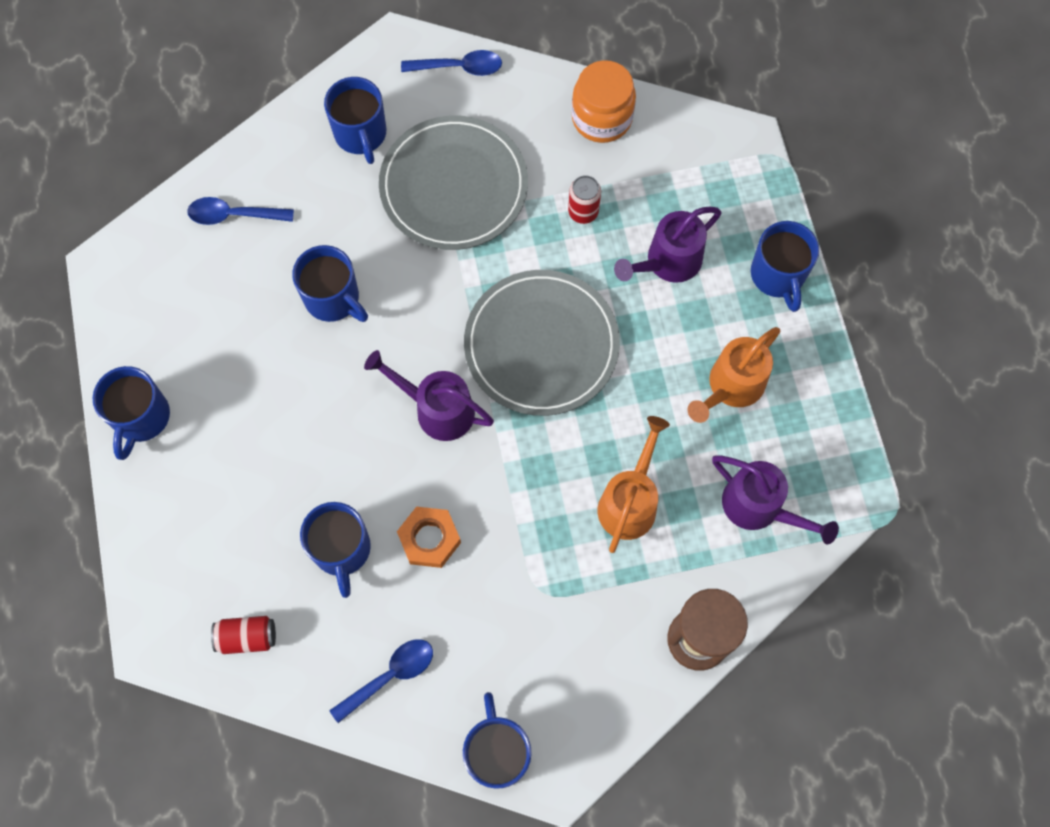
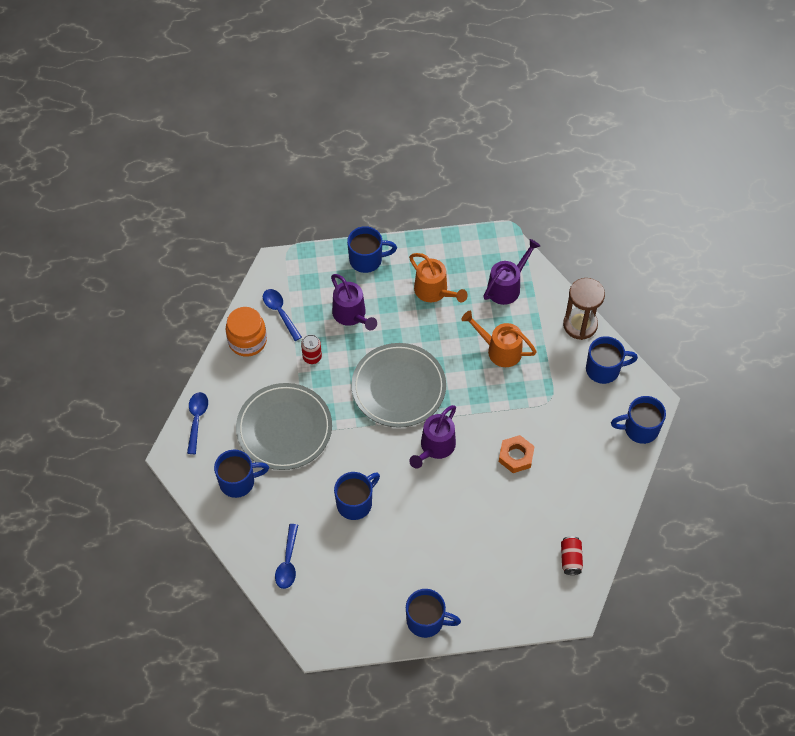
camera: 85 degrees left, 10 degrees down
blue mug [300,502,371,598] -> blue mug moved to [586,336,638,384]
blue spoon [329,639,433,723] -> blue spoon moved to [263,289,302,341]

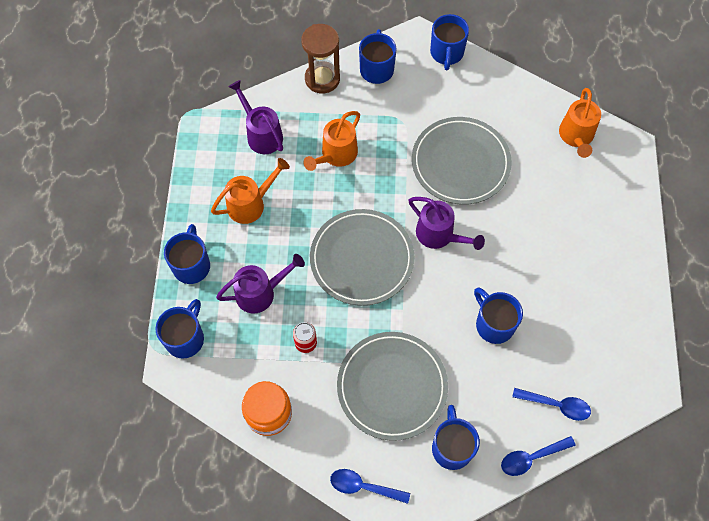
camera: 80 degrees left, 5 degrees up
blue spoon [263,289,302,341] -> blue spoon moved to [501,436,576,476]
blue mug [406,589,461,638] -> blue mug moved to [156,299,204,359]
orange nut [499,435,535,473] -> grey plate [412,117,512,205]
red can [561,536,583,575] -> orange watering can [559,88,601,158]

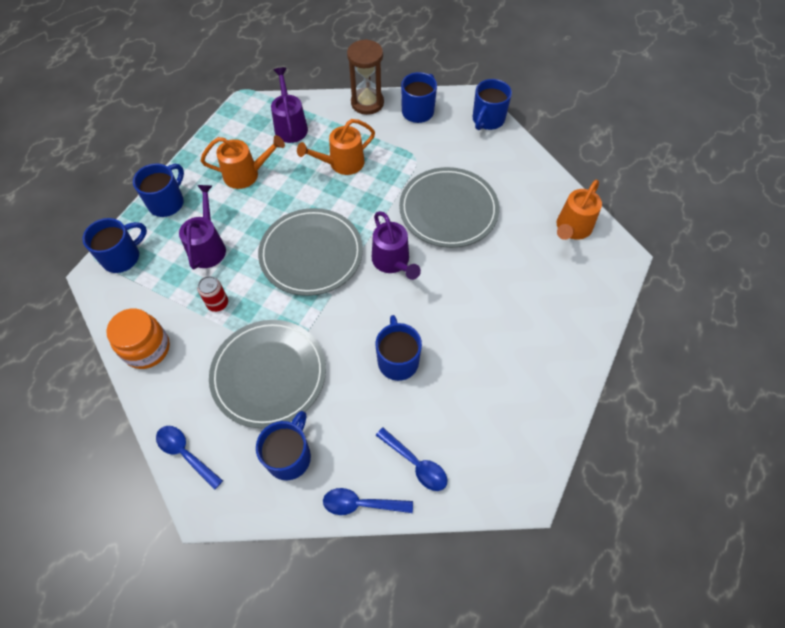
camera: 25 degrees right, 5 degrees down
purple watering can [216,254,305,313] -> purple watering can turned 90 degrees counterclockwise [179,185,226,269]

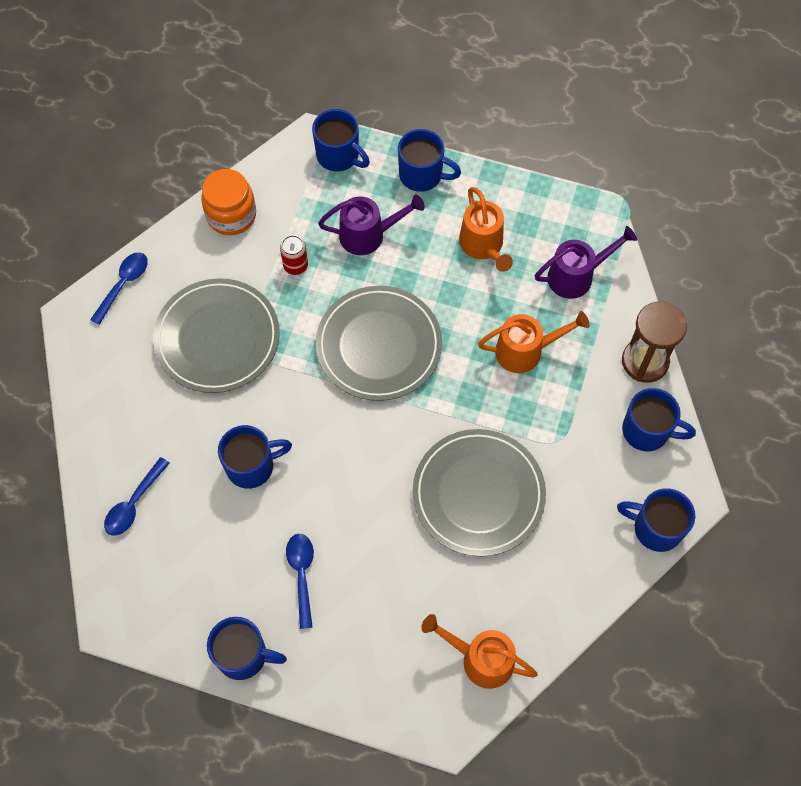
camera: 80 degrees right, 5 degrees up
blue mug [256,411,311,480] -> blue mug moved to [207,617,287,680]
orange watering can [297,119,375,175] -> orange watering can turned 120 degrees clockwise [478,311,590,373]
blue spoon [323,488,413,515] -> blue spoon moved to [286,534,314,629]
purple watering can [372,211,421,280] -> none

